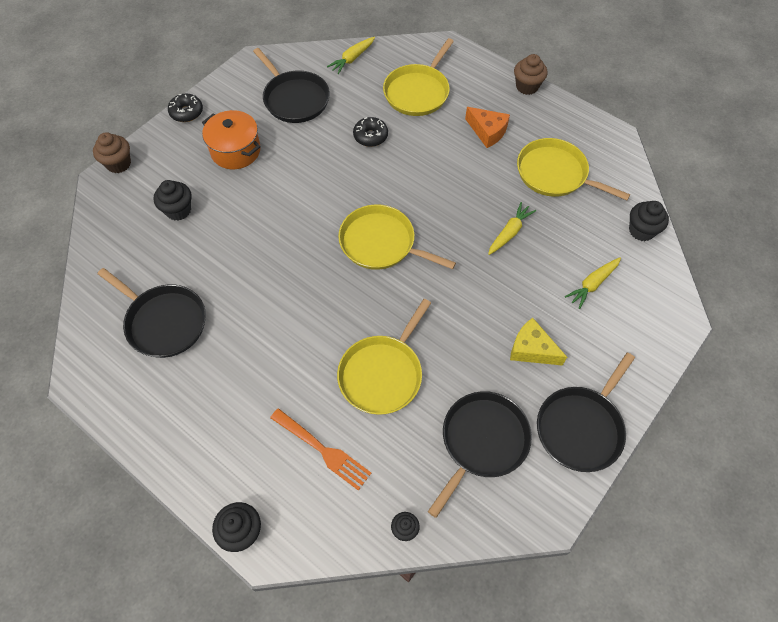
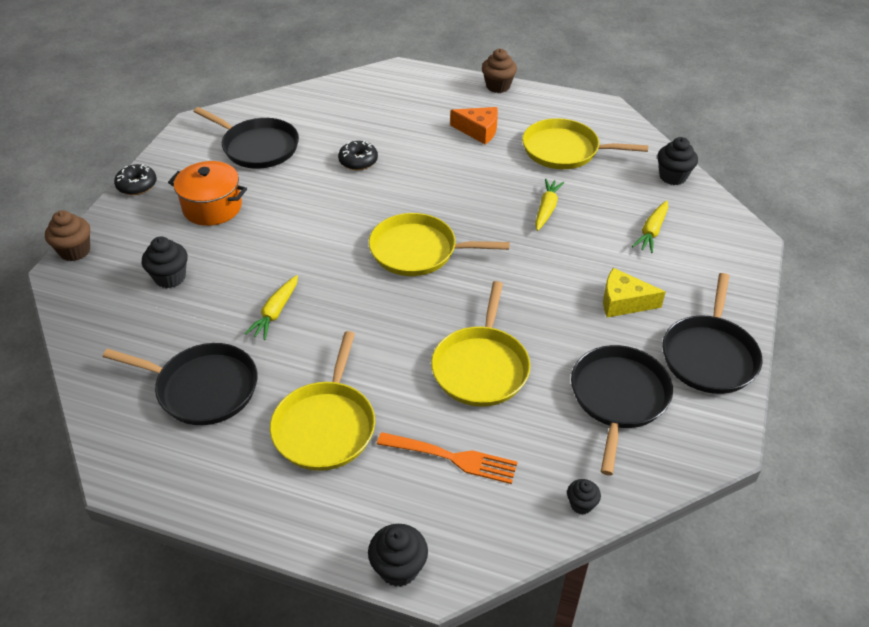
camera: 20 degrees left, 15 degrees down
yellow carrot [327,37,375,74] -> yellow carrot moved to [244,275,298,340]
yellow pan [383,38,454,116] -> yellow pan moved to [270,331,375,471]

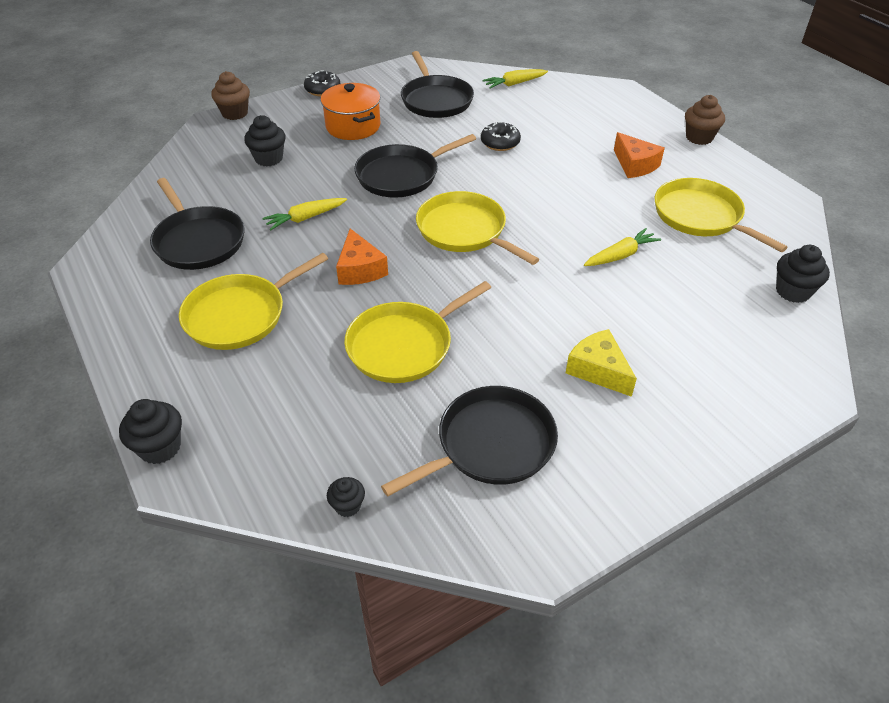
camera: 40 degrees right, 0 degrees up
orange fork [377,432,517,484] -> none
yellow carrot [632,201,668,253] -> yellow carrot moved to [483,69,548,89]
black pan [662,273,762,394] -> black pan moved to [354,134,476,198]
none -> orange cheese [336,229,388,285]

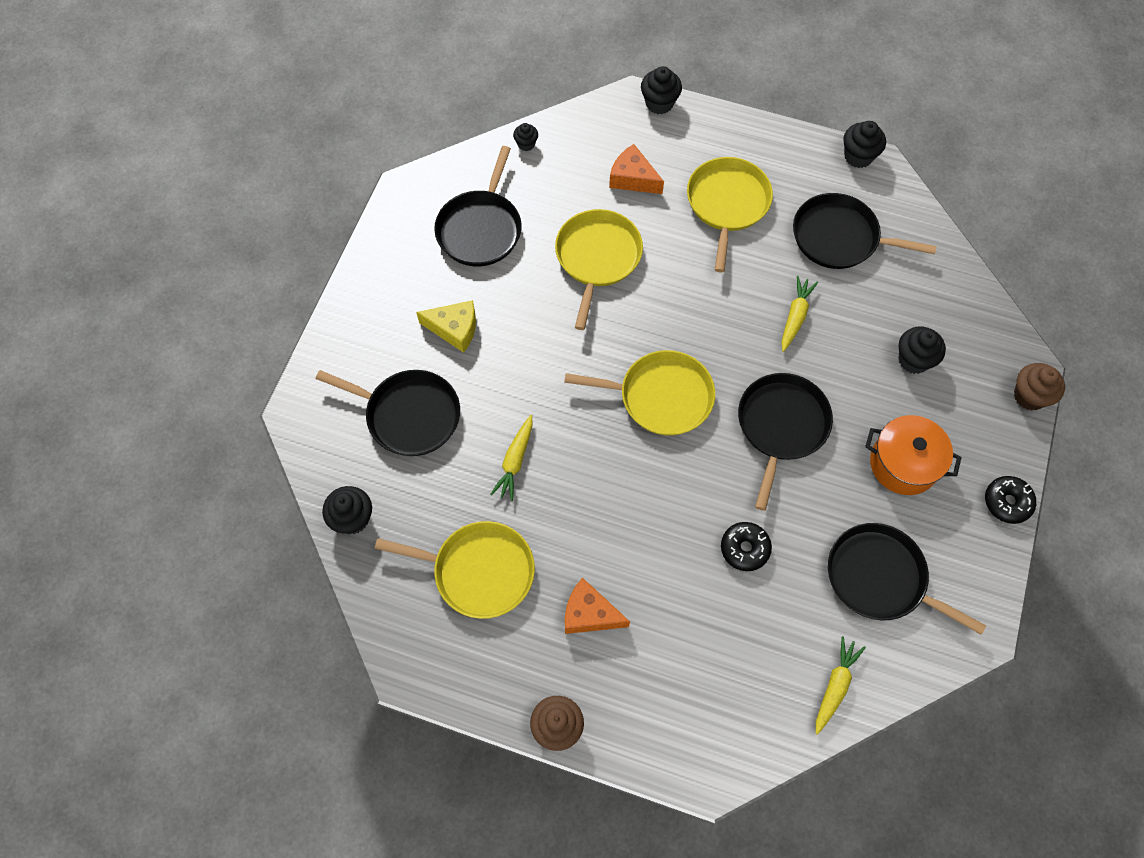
camera: 140 degrees right, 20 degrees up
orange cheese [336,229,388,285] -> orange cheese moved to [609,144,664,194]
none -> black pan [316,370,460,456]
none -> black cupcake [843,121,886,168]

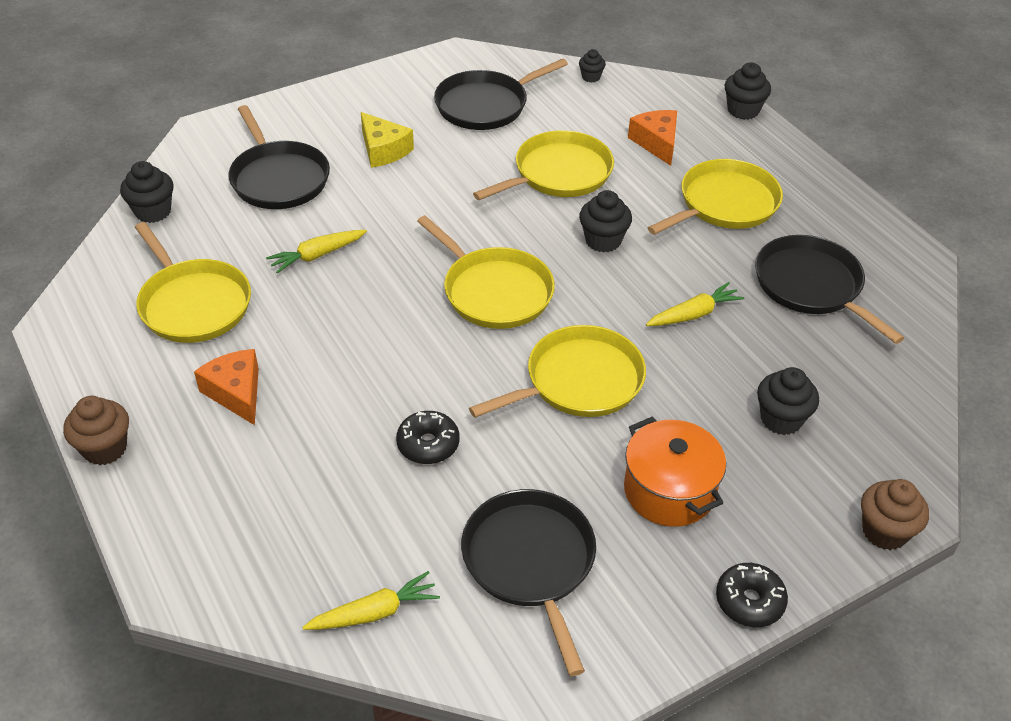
camera: 40 degrees right, 20 degrees down
black pan [738,373,833,511] -> yellow pan [469,325,646,418]
black cupcake [843,121,886,168] -> black cupcake moved to [579,190,632,253]

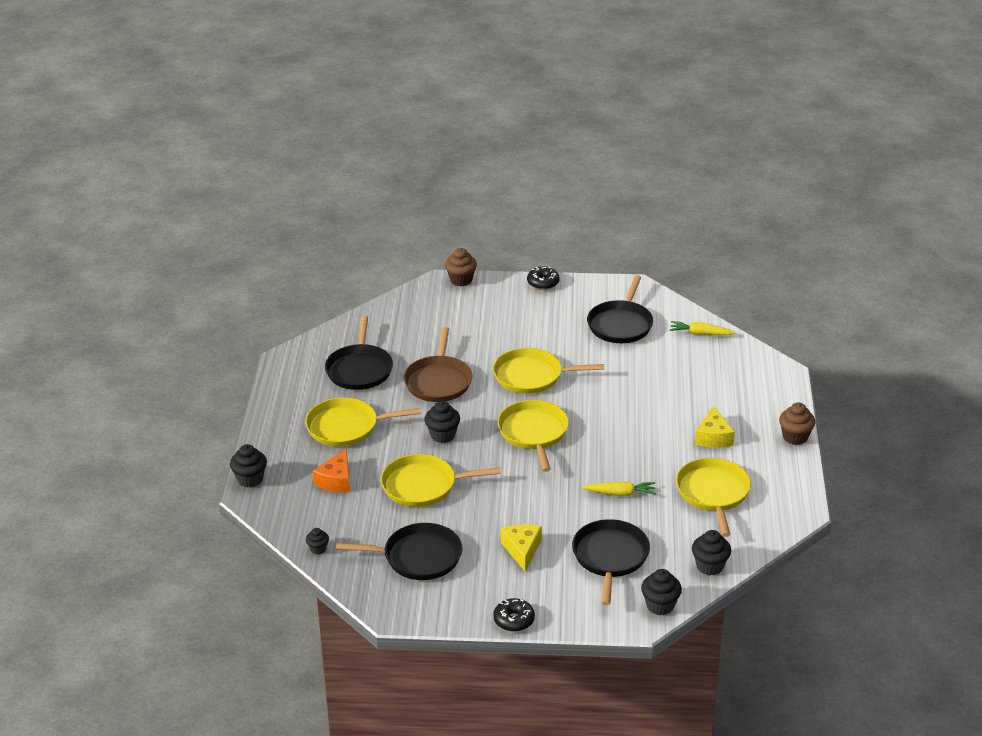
camera: 145 degrees left, 10 degrees down
orange cheese [194,349,259,425] -> yellow cheese [695,406,735,448]
black donut [396,411,459,464] -> black donut moved to [493,598,535,632]
orange pot [624,417,726,527] -> none
yellow carrot [646,282,744,326] -> brown pan [403,327,472,402]
black cupcake [757,367,819,435] -> black cupcake moved to [641,569,682,615]

